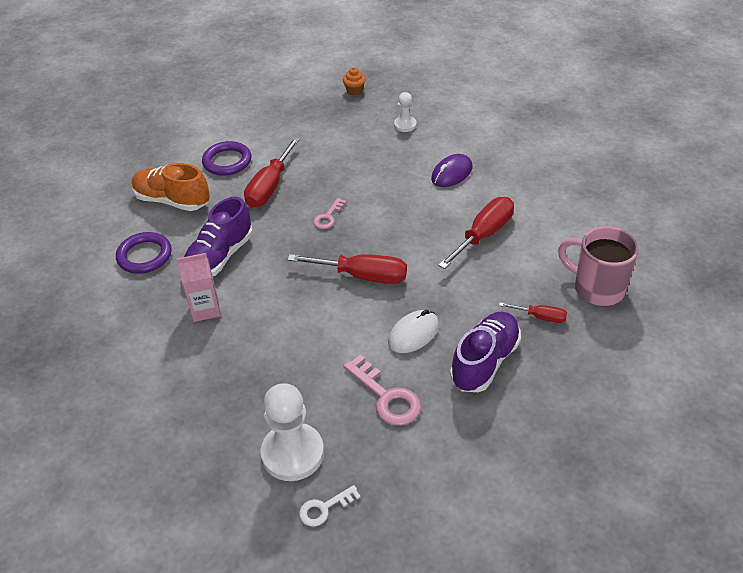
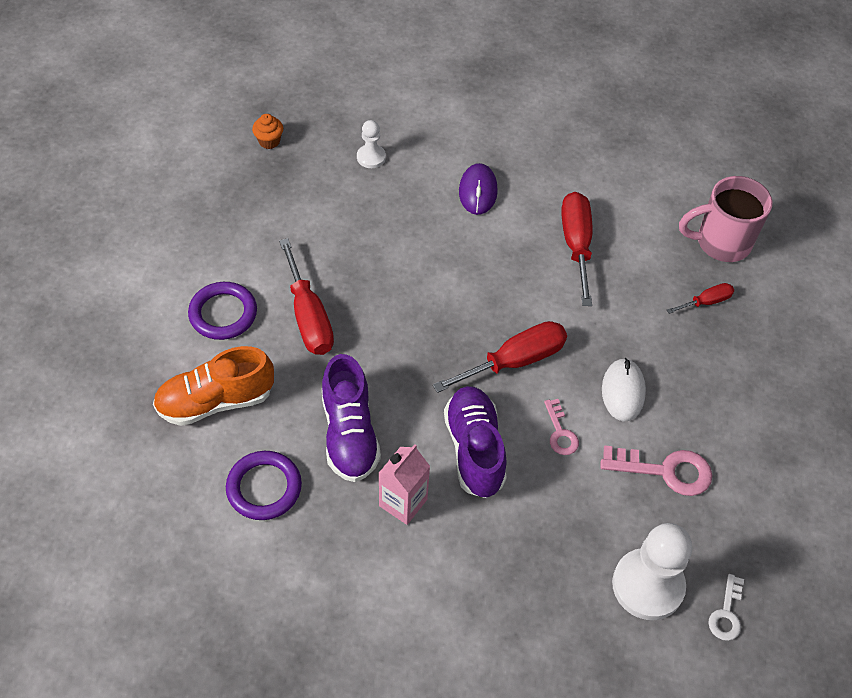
camera: 45 degrees left, 10 degrees up
pink key [313,198,346,229] -> pink key moved to [544,399,579,455]
purple shoe [450,312,521,392] -> purple shoe moved to [444,386,507,498]

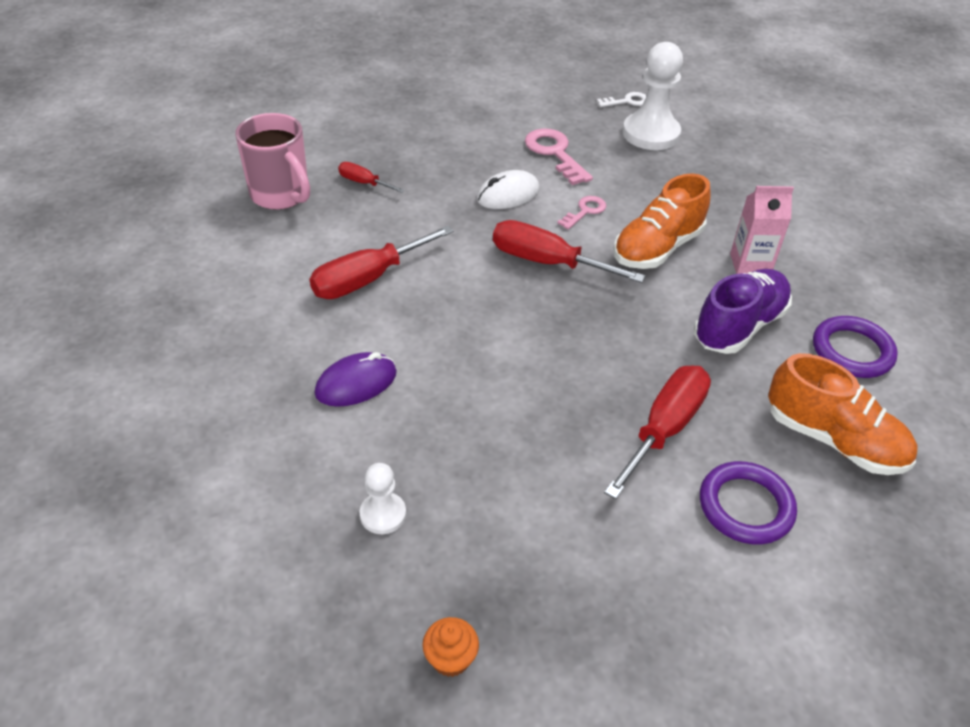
camera: 125 degrees left, 10 degrees down
purple shoe [444,386,507,498] -> orange shoe [613,173,711,269]

